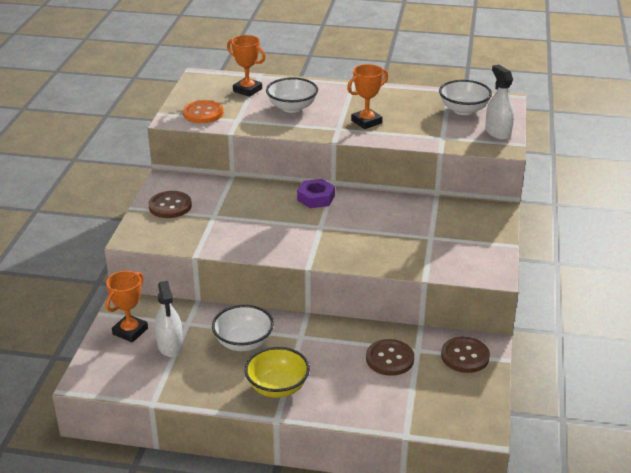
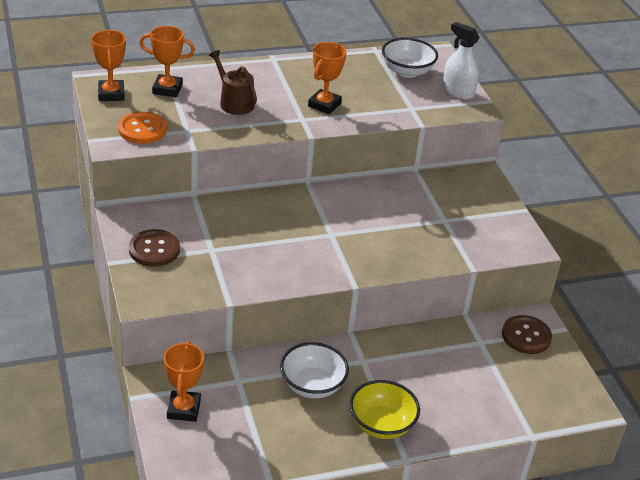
camera: 30 degrees left, 5 degrees up
white spray bottle [155,281,183,357] -> none
white bowl [266,77,318,113] -> brown watering can [209,50,257,115]
purple nut [297,179,335,208] -> none
brown button [366,339,414,376] -> none
none -> orange trophy [91,30,126,101]

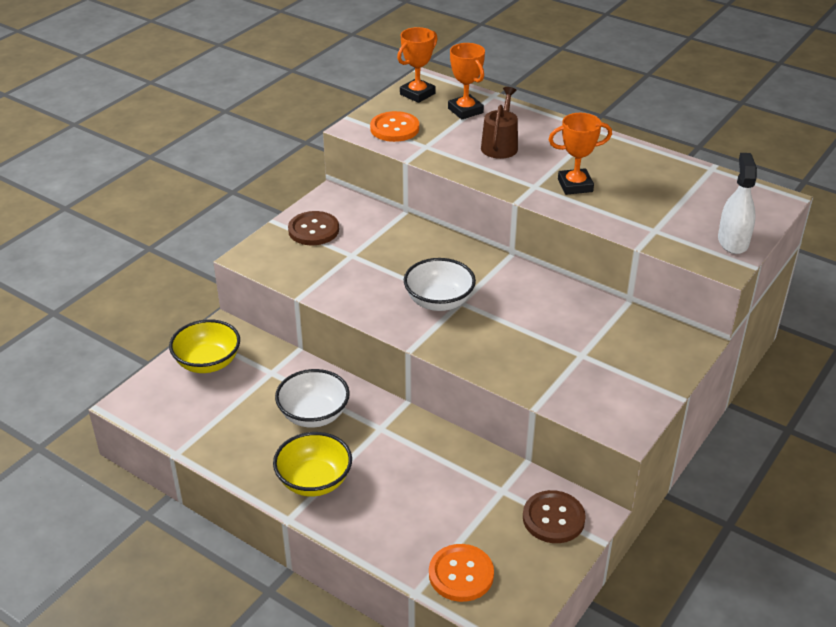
camera: 55 degrees right, 0 degrees up
orange trophy [164,341,204,422] -> yellow bowl [169,319,240,373]
white bowl [382,38,438,78] -> white bowl moved to [404,258,476,311]
none -> orange button [429,544,494,602]

